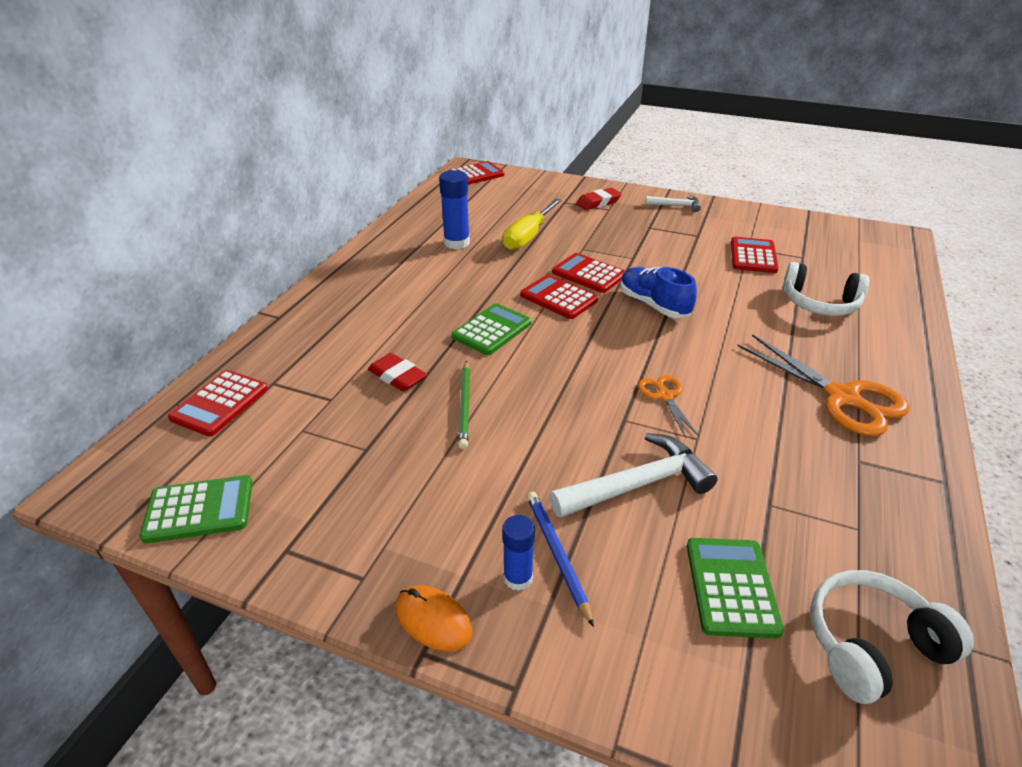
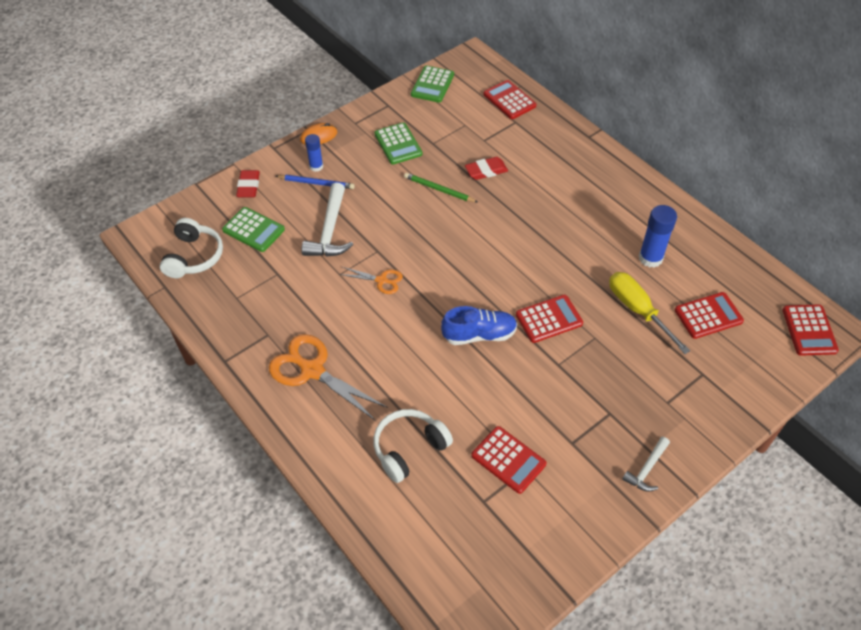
camera: 120 degrees right, 15 degrees up
green calculator [451,303,531,355] -> green calculator moved to [374,123,422,164]
red calculator [520,275,598,319] -> red calculator moved to [675,292,744,339]
red eraser [576,188,622,210] -> red eraser moved to [236,170,260,197]
orange scissors [737,334,910,436] -> orange scissors turned 45 degrees clockwise [269,334,388,421]

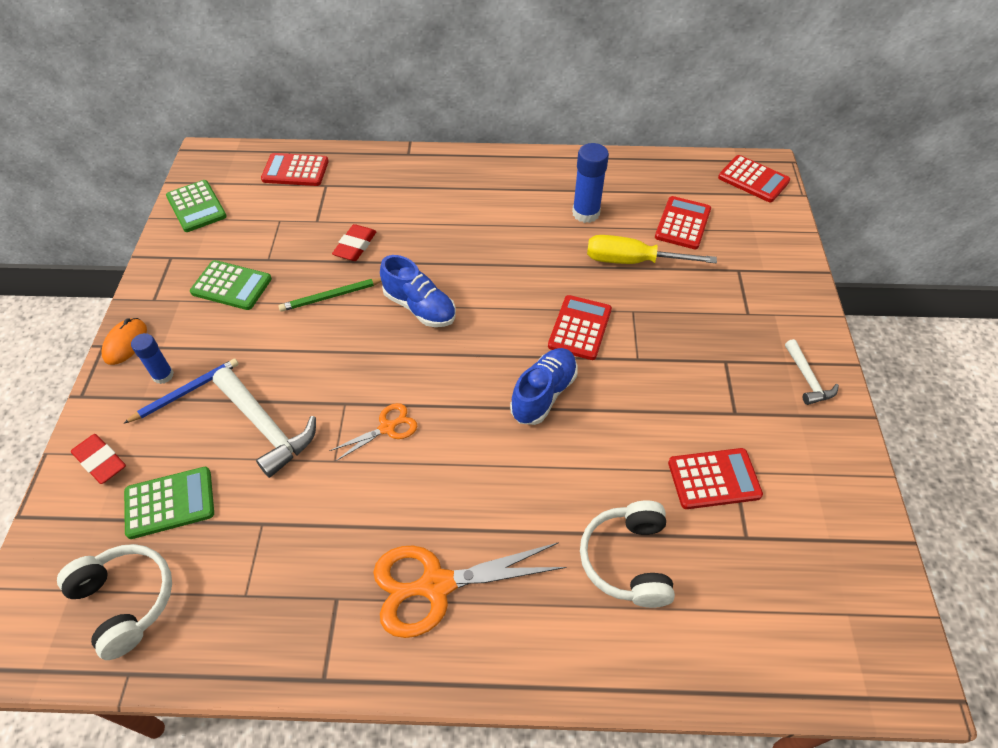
camera: 50 degrees left, 0 degrees up
none -> blue shoe [380,255,456,327]

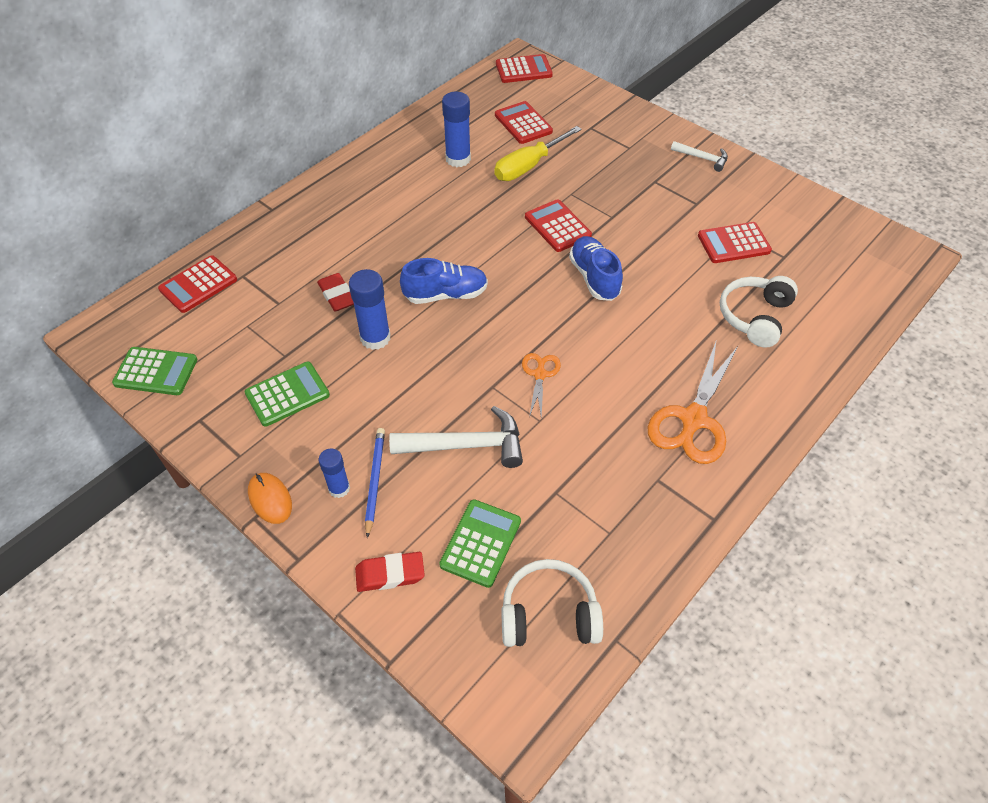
camera: 50 degrees left, 0 degrees up
green pencil [278,278,382,312] -> blue glue stick [349,269,391,350]
white headphones [580,500,675,608] -> white headphones turned 75 degrees clockwise [720,276,798,348]
red calculator [668,448,763,509] -> red calculator turned 135 degrees counterclockwise [698,222,772,263]

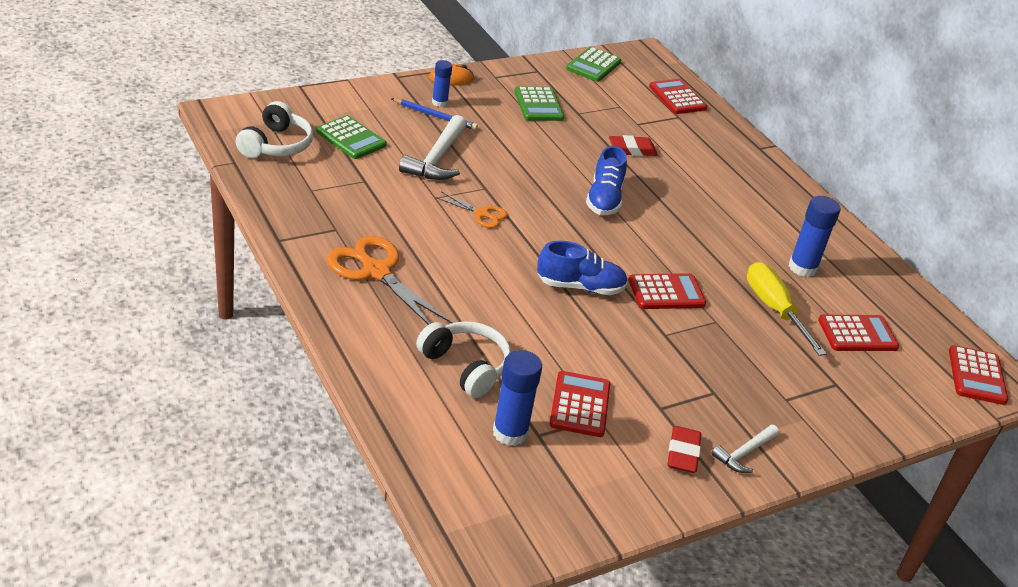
camera: 105 degrees right, 15 degrees down
blue glue stick [349,269,391,350] -> blue glue stick moved to [493,350,542,446]
red eraser [355,552,425,592] -> red eraser moved to [667,426,701,473]

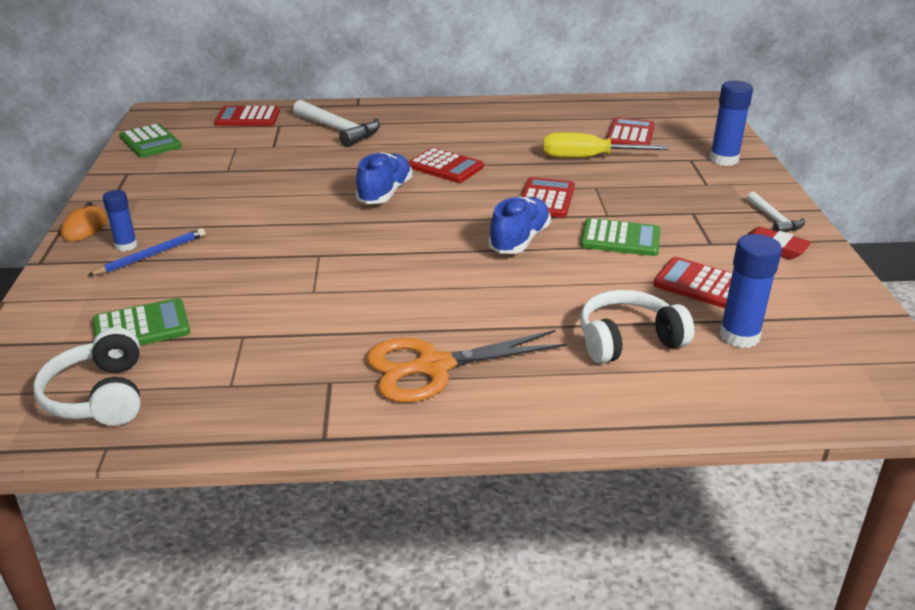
camera: 60 degrees left, 5 degrees down
white headphones [236,101,313,158] -> white headphones turned 150 degrees counterclockwise [33,327,140,426]
white hammer [399,115,466,180] -> white hammer moved to [293,100,380,147]
orange scissors [435,191,507,228] -> none
green calculator [515,86,564,121] -> green calculator moved to [581,218,661,256]
blue shoe [586,146,627,215] -> blue shoe turned 105 degrees counterclockwise [356,152,412,204]
red eraser [609,135,658,156] -> none
blue glue stick [789,196,841,277] -> blue glue stick moved to [710,81,753,166]
red calculator [949,345,1008,405] -> red calculator moved to [409,148,484,183]

